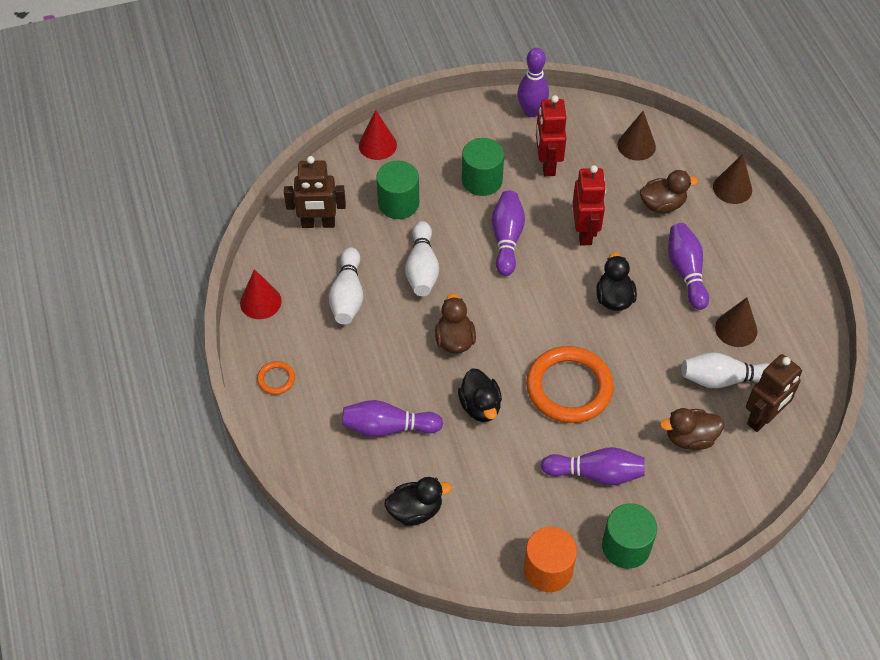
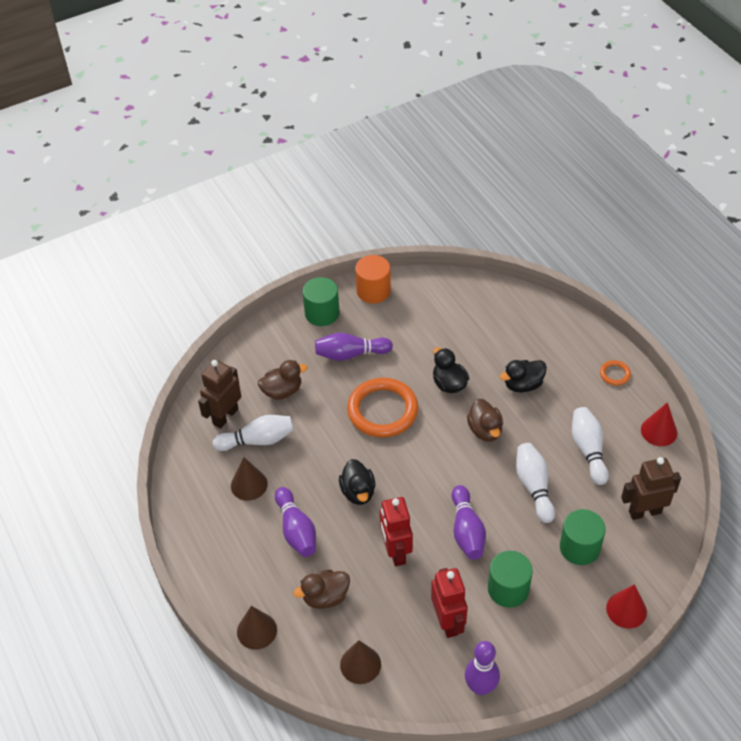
camera: 170 degrees right, 5 degrees down
purple bowling pin [342,400,443,437] -> none
black duck [385,477,452,526] -> black duck moved to [500,360,547,393]

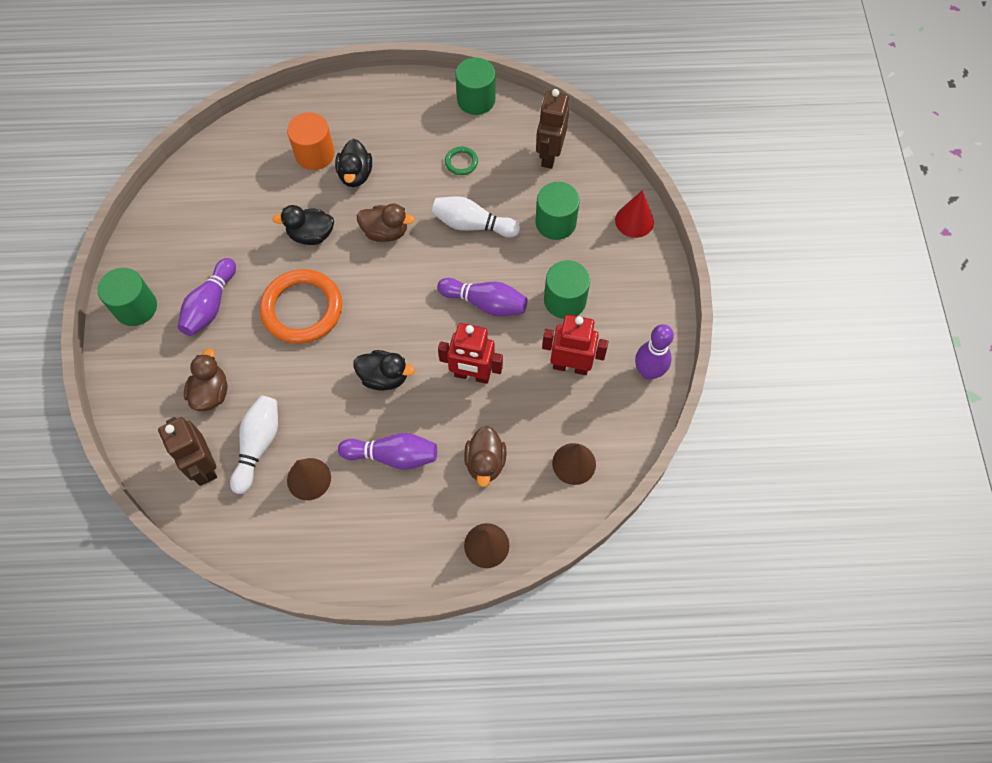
camera: 65 degrees left, 15 degrees up
orange cylinder [355,255,391,303] -> orange cylinder moved to [287,112,335,170]
white bowling pin [572,407,609,485] -> green ring [445,147,478,175]
orange ring [600,360,631,386] -> none
red cone [641,402,677,446] -> green cylinder [456,58,495,115]

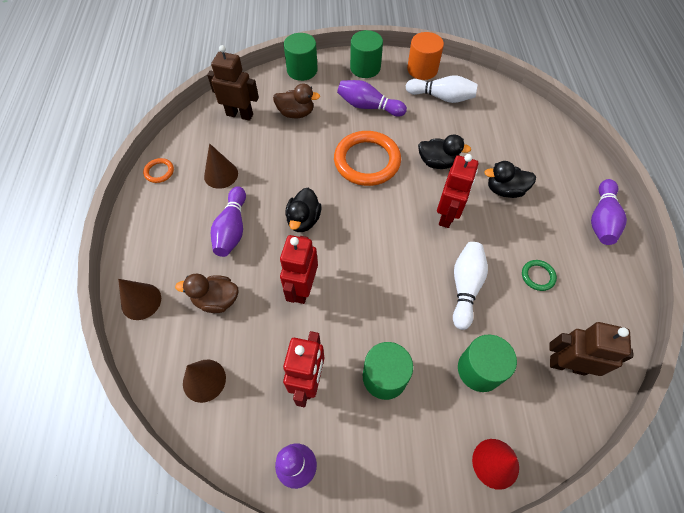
camera: 90 degrees right, 5 degrees down
brown robot [158,417,217,486] -> brown robot turned 45 degrees clockwise [207,45,259,121]
white bowling pin [230,396,278,494] -> white bowling pin moved to [406,75,478,103]
black duck [273,205,334,245] -> black duck turned 105 degrees clockwise [418,135,471,169]
orange cylinder [287,112,335,170] -> orange cylinder moved to [407,32,444,80]
brown duck [357,203,414,242] -> red robot [437,154,478,228]
purple bowling pin [437,278,528,316] -> purple bowling pin moved to [591,179,627,245]
green cylinder [456,58,495,115] -> green cylinder moved to [284,33,318,81]
none -> orange ring [143,158,174,183]

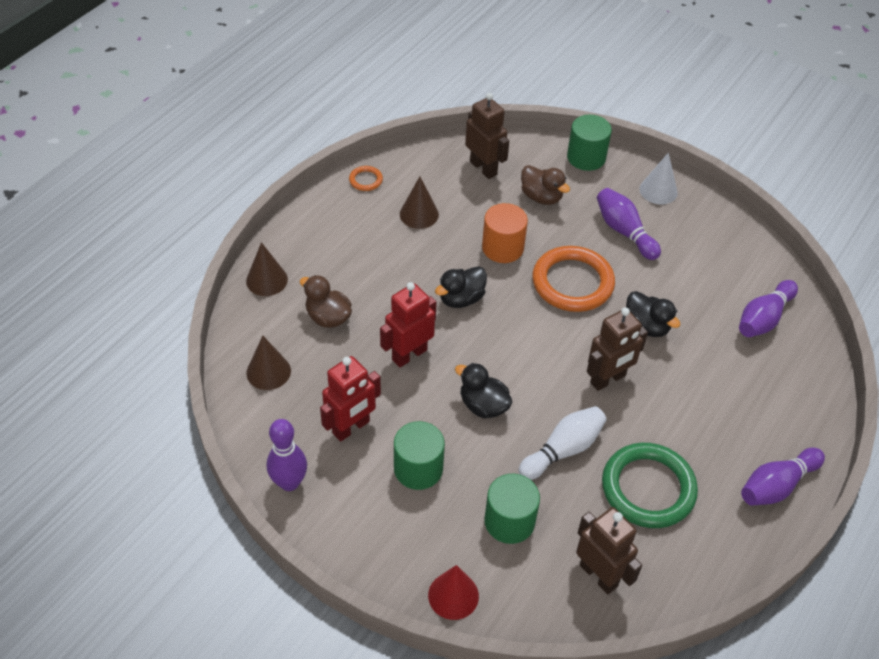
camera: 35 degrees right, 10 degrees down
purple bowling pin [211,186,246,257] -> purple bowling pin moved to [739,280,798,337]
green cylinder [350,30,383,78] -> white cone [639,153,678,204]
white bowling pin [406,75,478,103] -> none
orange cylinder [407,32,444,80] -> orange cylinder moved to [482,203,528,263]
red robot [437,154,478,228] -> brown robot [587,307,648,391]
black duck [484,161,536,198] -> black duck moved to [455,363,513,418]
green ring [522,260,557,291] -> green ring [602,443,698,528], size x2.28

